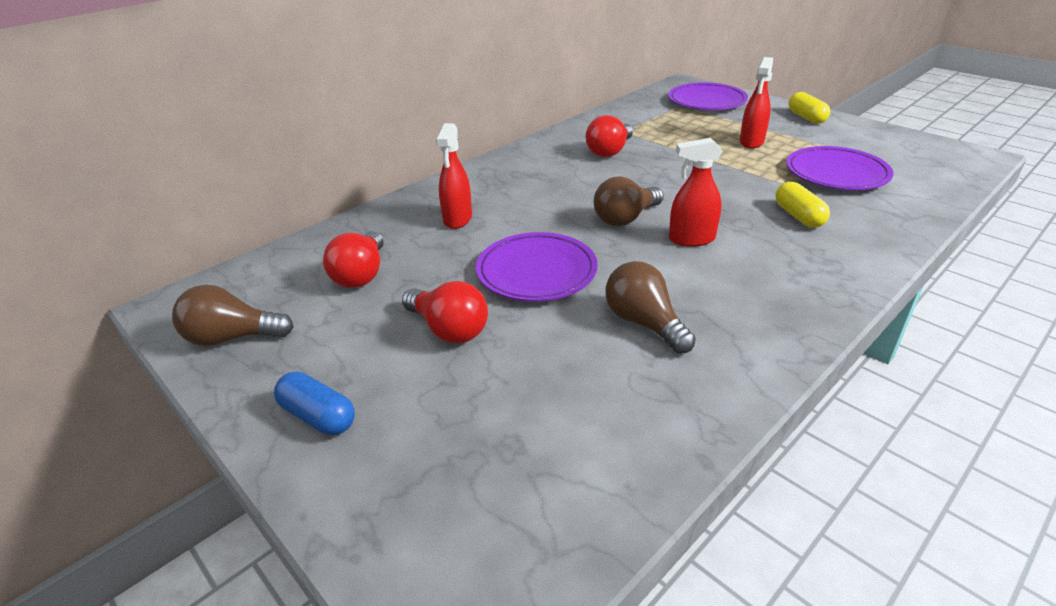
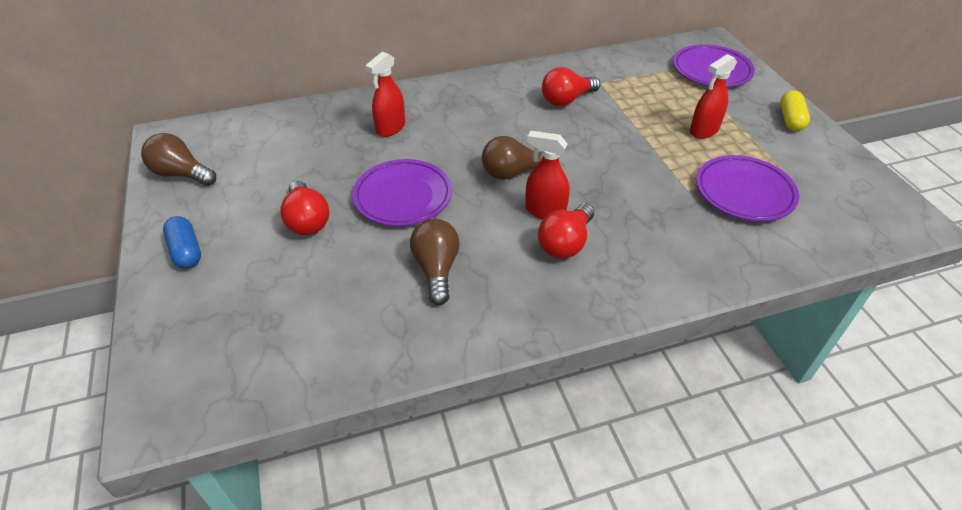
camera: 25 degrees right, 10 degrees up
red light bulb [323,231,384,288] -> red light bulb moved to [538,203,594,259]
yellow capsule [775,182,830,228] -> none

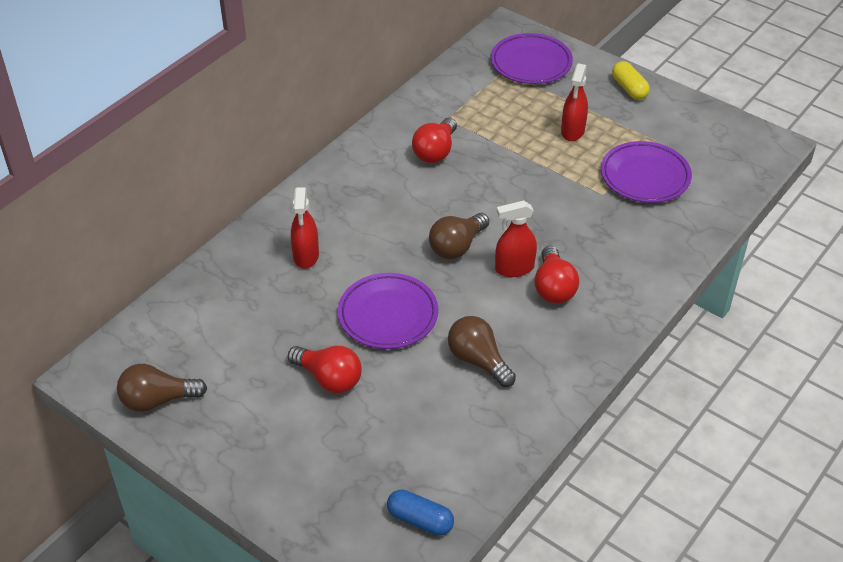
camera: 35 degrees left, 0 degrees up
blue capsule [163,216,201,269] -> blue capsule moved to [387,489,454,536]

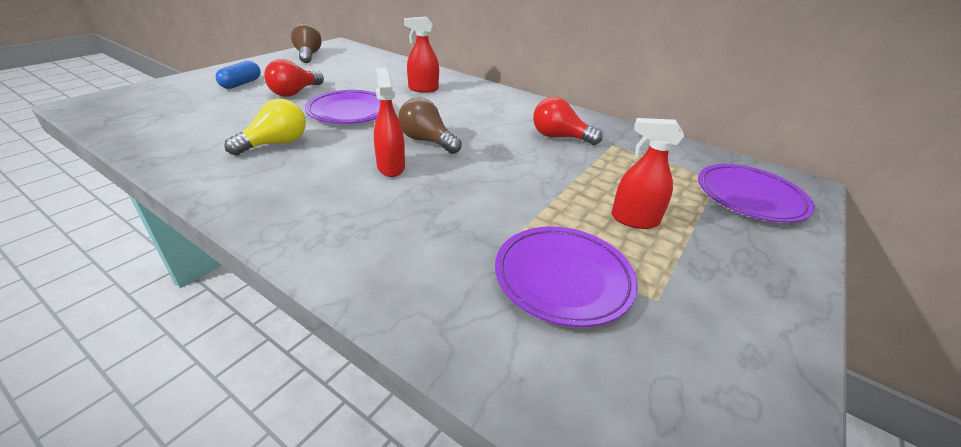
camera: 85 degrees right, 10 degrees down
blue capsule [387,489,454,536] -> blue capsule moved to [216,61,261,89]
brown light bulb [448,316,516,387] -> yellow light bulb [225,99,306,156]
red light bulb [534,246,579,303] -> none
yellow capsule [612,61,650,100] -> none

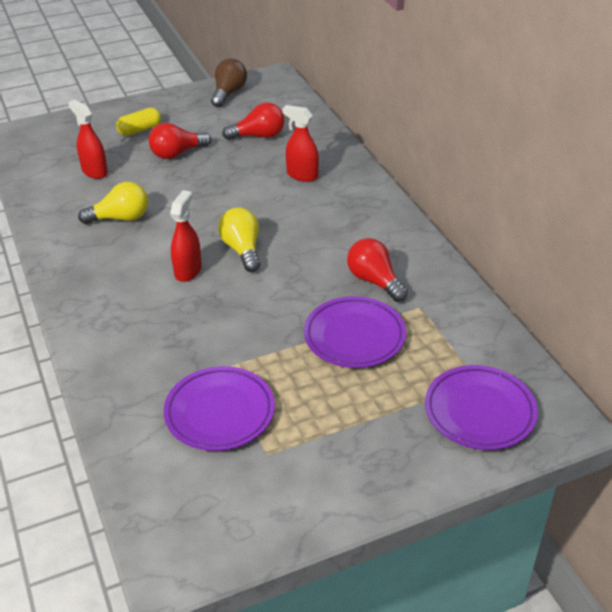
camera: 35 degrees right, 5 degrees up
blue capsule [216,61,261,89] -> yellow capsule [116,108,161,136]
purple plate [305,90,380,124] -> purple plate moved to [304,296,406,368]
brown light bulb [398,98,462,154] -> yellow light bulb [218,207,261,272]
red spray bottle [611,118,684,229] -> red spray bottle moved to [68,100,108,179]
none -> red light bulb [222,103,285,140]

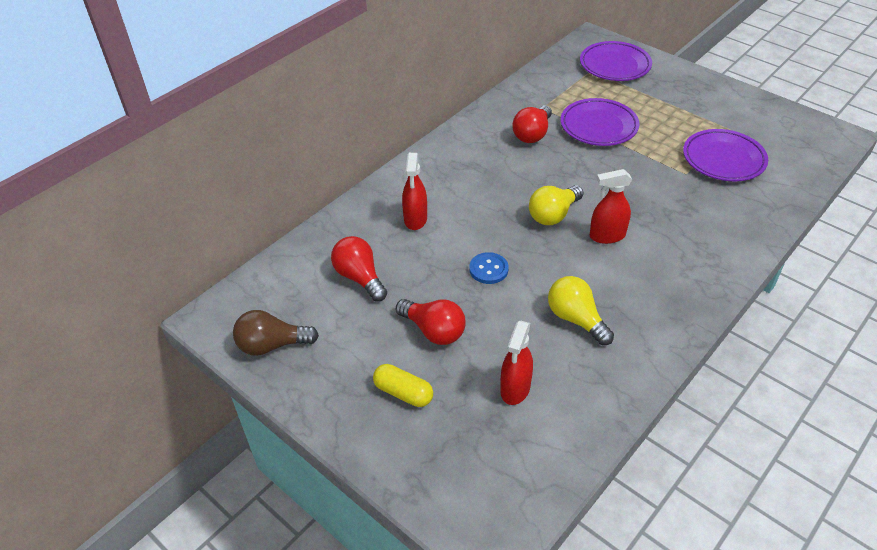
camera: 115 degrees left, 5 degrees up
none -> blue button [469,252,509,284]

